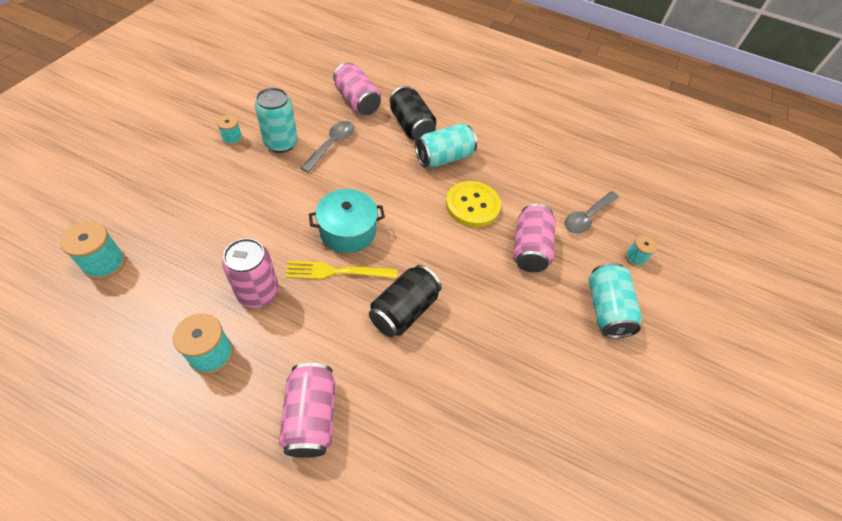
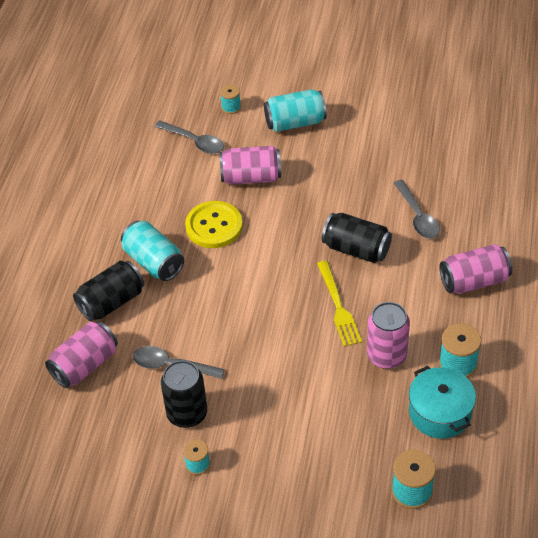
camera: 95 degrees left, 5 degrees down
turquoise can [255,88,298,153] -> black can [161,360,207,428]
turquoise pot [309,189,385,253] -> turquoise pot moved to [409,366,476,439]
none -> grey spoon [394,180,440,239]

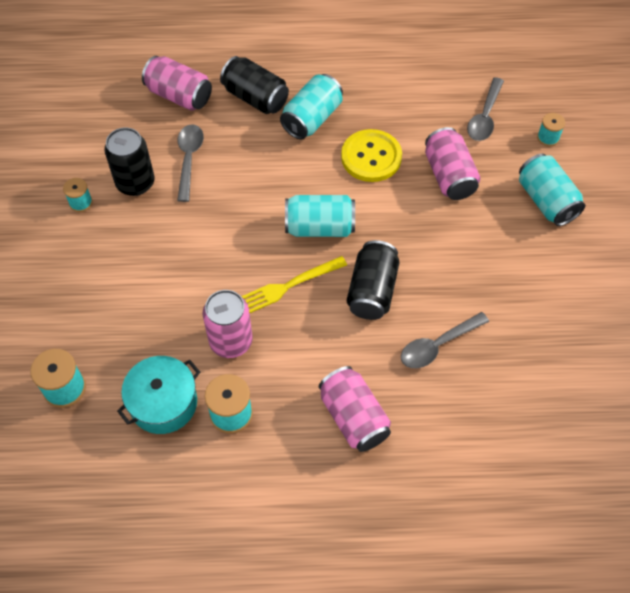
camera: 75 degrees right, 10 degrees up
none -> turquoise can [285,195,355,237]

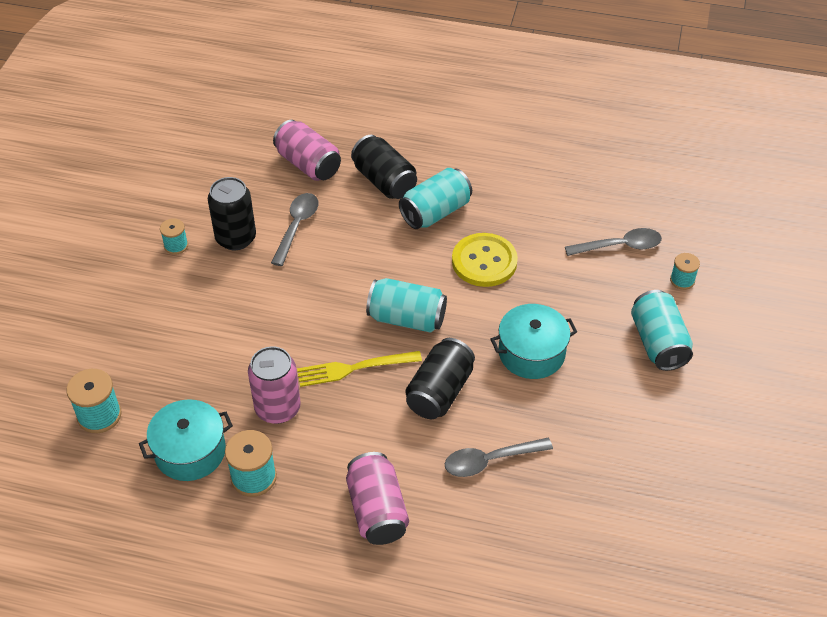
camera: 15 degrees right, 10 degrees down
pink can [425,127,480,200] -> none
grey spoon [467,77,504,141] -> grey spoon turned 135 degrees counterclockwise [565,228,662,256]
none -> turquoise pot [491,304,577,379]

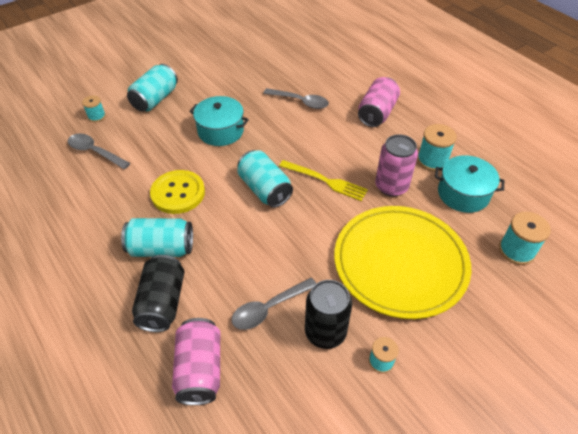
camera: 140 degrees left, 0 degrees up
black can [405,338,475,419] -> none
none -> yellow plate [334,206,471,319]

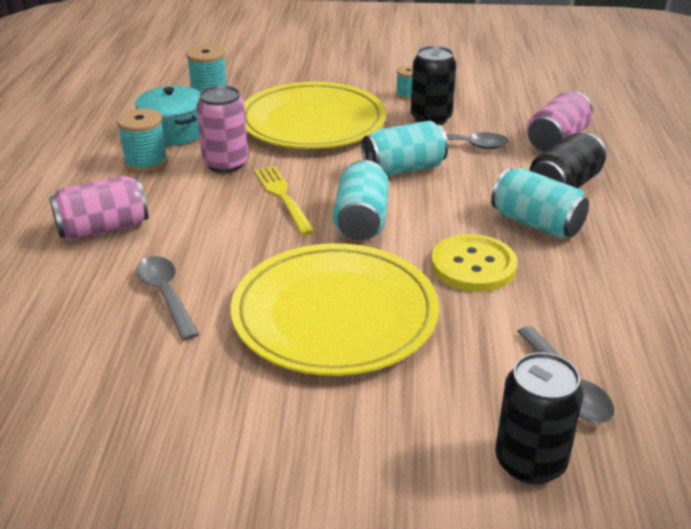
camera: 140 degrees left, 15 degrees down
turquoise spool [82,95,106,122] -> black can [495,352,584,485]
turquoise can [127,64,178,112] -> turquoise can moved to [361,120,448,176]
turquoise pot [189,96,249,146] -> yellow plate [231,243,439,376]

